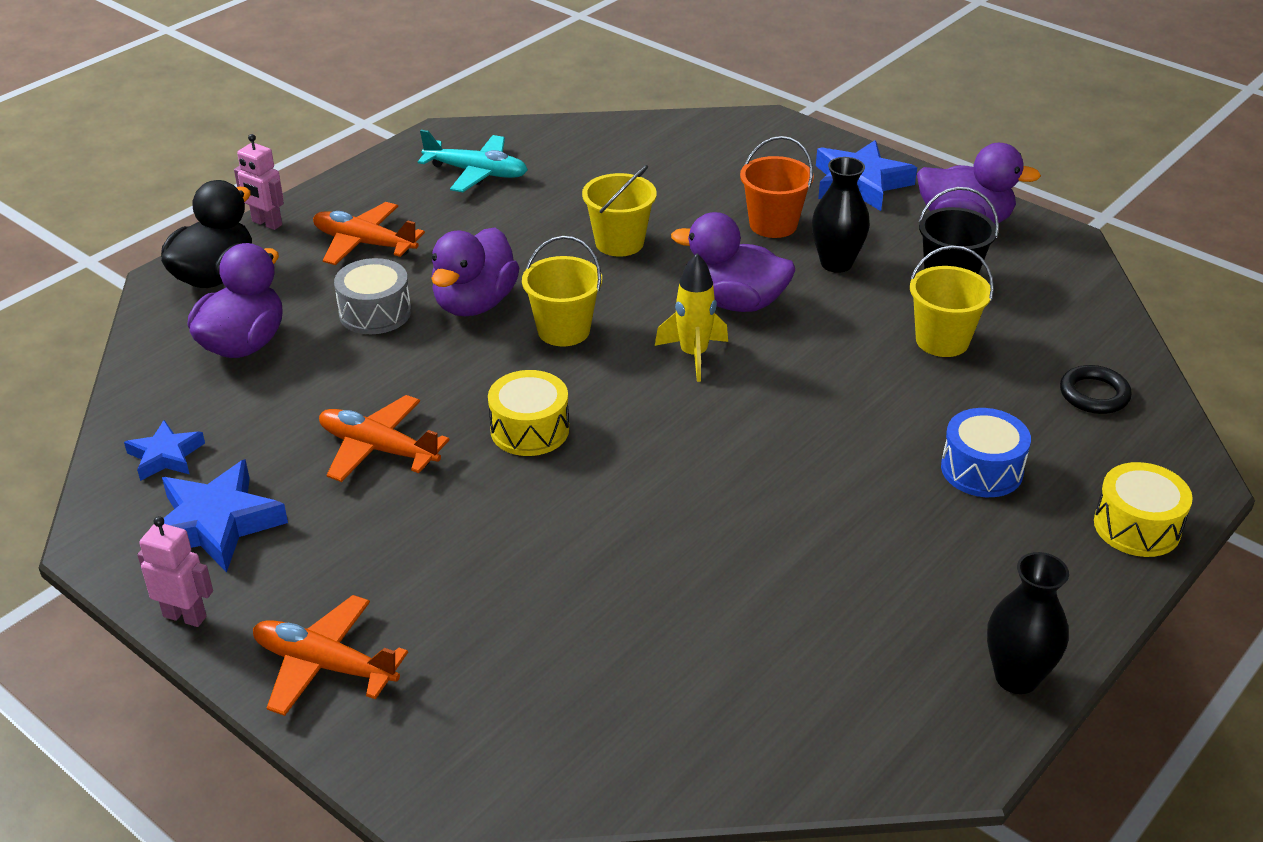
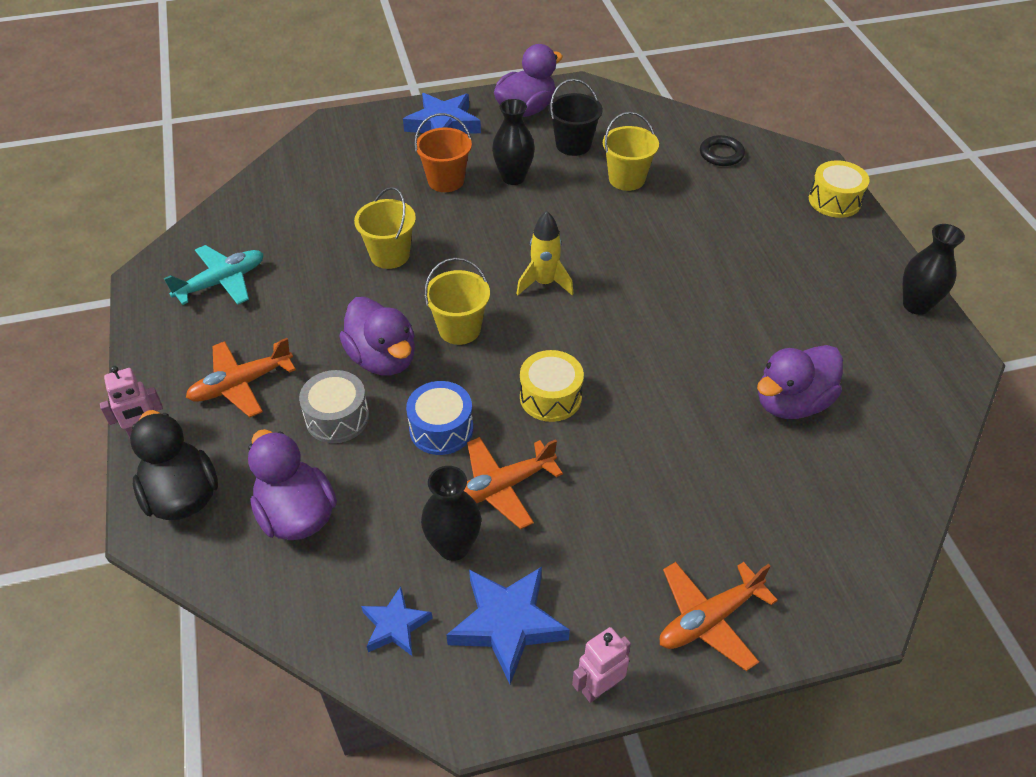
camera: 55 degrees left, 10 degrees up
purple duck [671,212,795,312] -> purple duck moved to [757,345,843,419]
blue drum [941,408,1031,497] -> blue drum moved to [406,381,473,455]
none -> black vase [421,466,481,561]

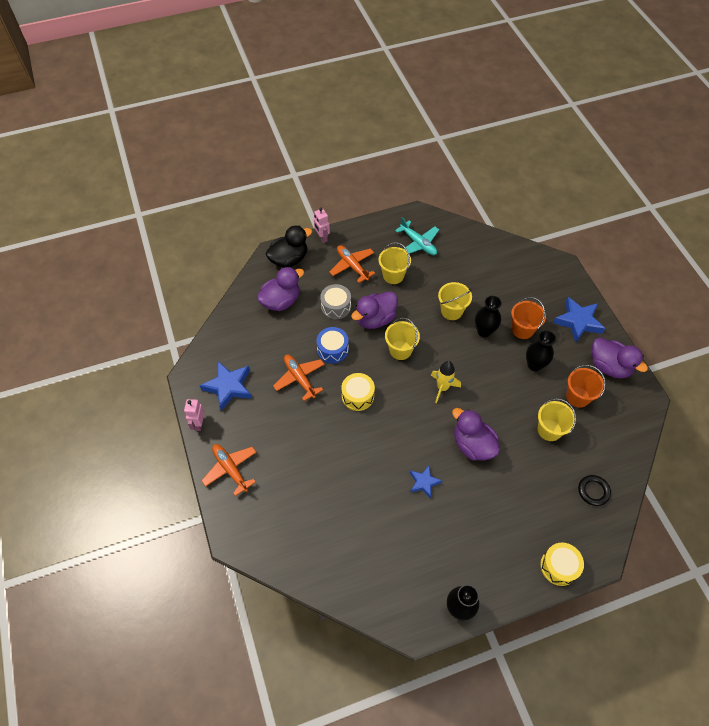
camera: 85 degrees right, 10 degrees up
blue star [361,586,433,656] -> blue star moved to [410,466,442,498]
black vase [421,466,481,561] -> black vase moved to [475,296,502,337]
black bucket [548,79,603,156] -> orange bucket [566,365,606,408]
pink robot [572,627,631,703] -> pink robot turned 135 degrees counterclockwise [184,399,205,431]
purple duck [757,345,843,419] -> purple duck moved to [452,408,500,461]
none -> yellow bucket [378,242,411,284]

